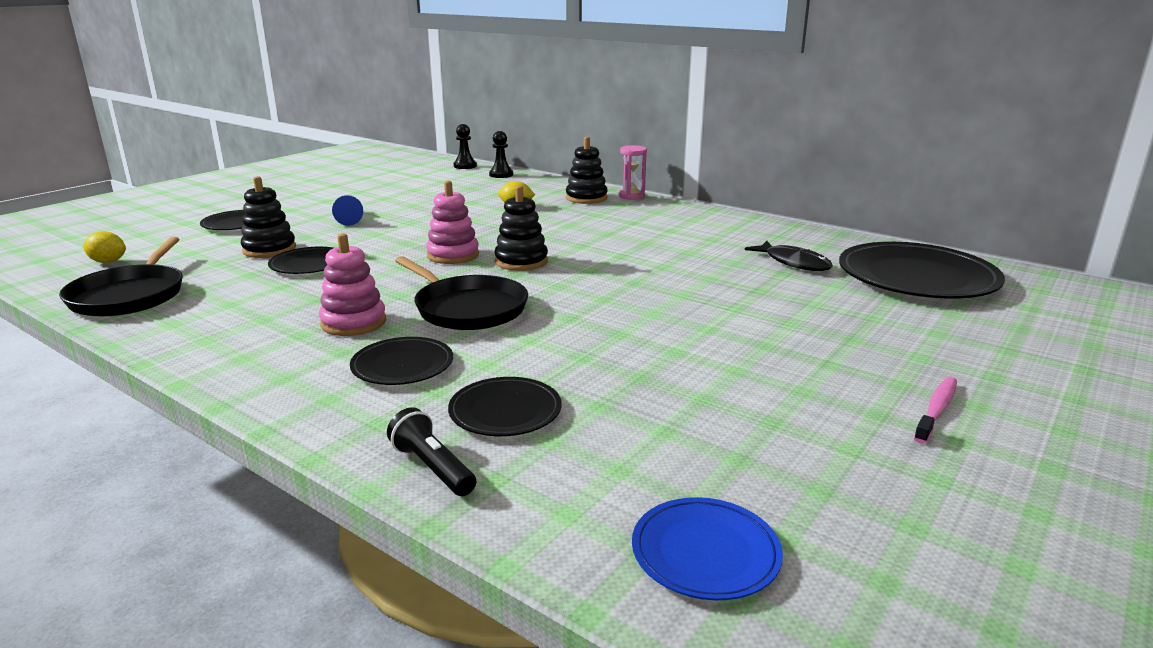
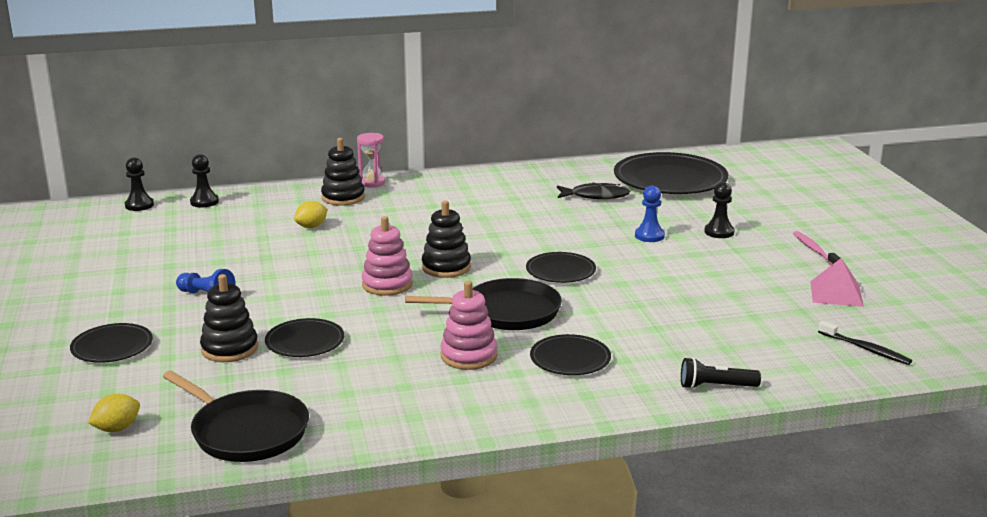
camera: 50 degrees left, 0 degrees up
black plate [448,377,562,436] -> black plate moved to [526,252,596,283]
blue plate [632,497,783,600] -> black toothbrush [818,321,912,365]
none -> blue pawn [635,186,665,242]
none -> black pawn [704,182,735,238]
none -> pink pyramid [810,258,864,307]

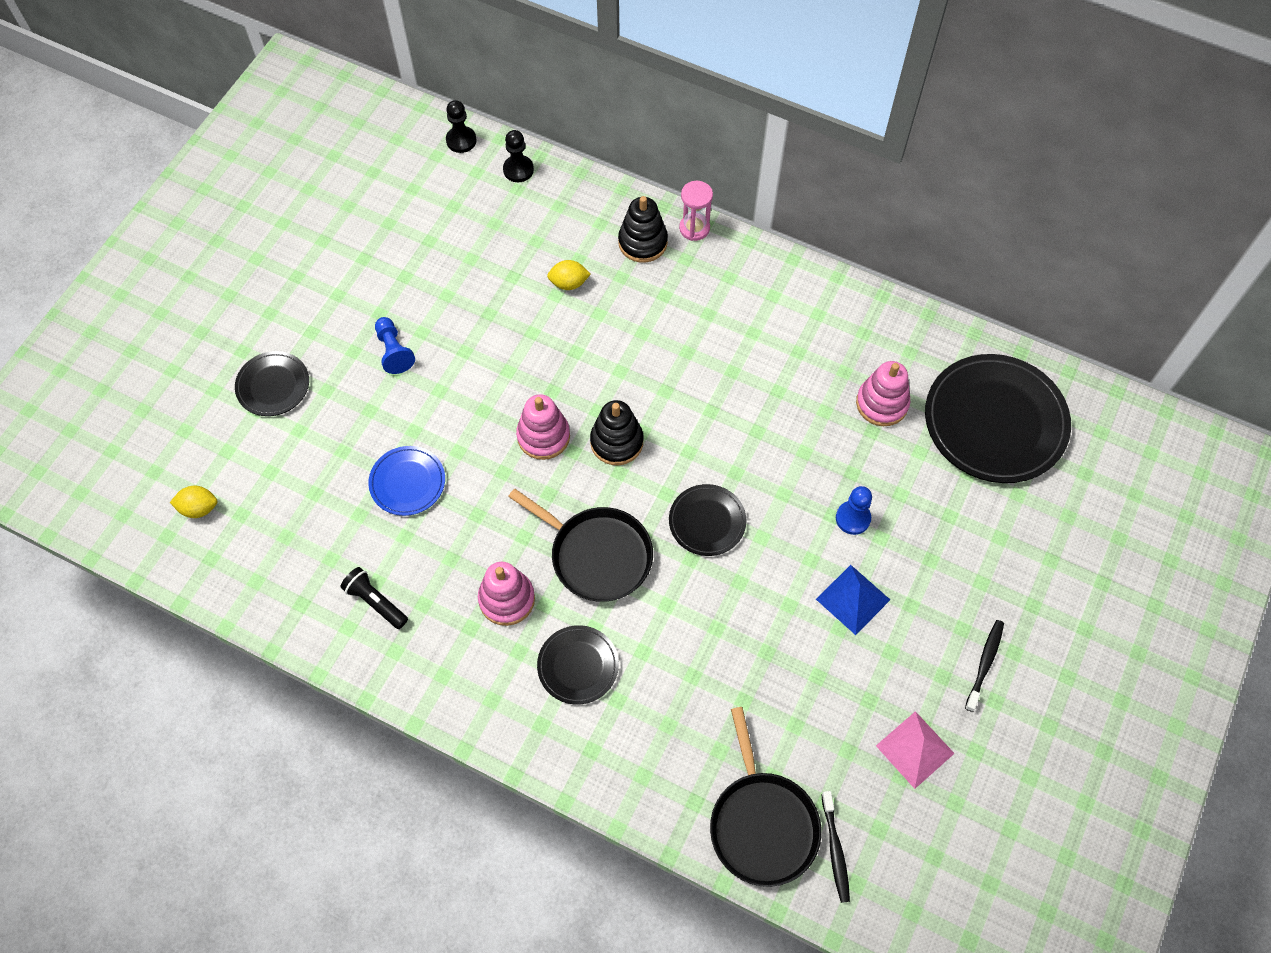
camera: 40 degrees right, 40 degrees up
black pan [163,371,309,462] -> black pan moved to [710,707,821,887]
black stacking toy [200,274,258,362] -> none
black plate [265,318,344,357] -> blue plate [368,446,445,516]
black fish [557,183,630,199] -> pink stacking toy [856,361,910,426]
black flashlight [681,357,761,389] -> black flashlight moved to [340,567,408,629]
black pawn [704,182,735,238] -> none
pink toothbrush [793,231,840,265] -> black toothbrush [965,620,1004,712]
none -> blue pyramid [816,565,890,635]

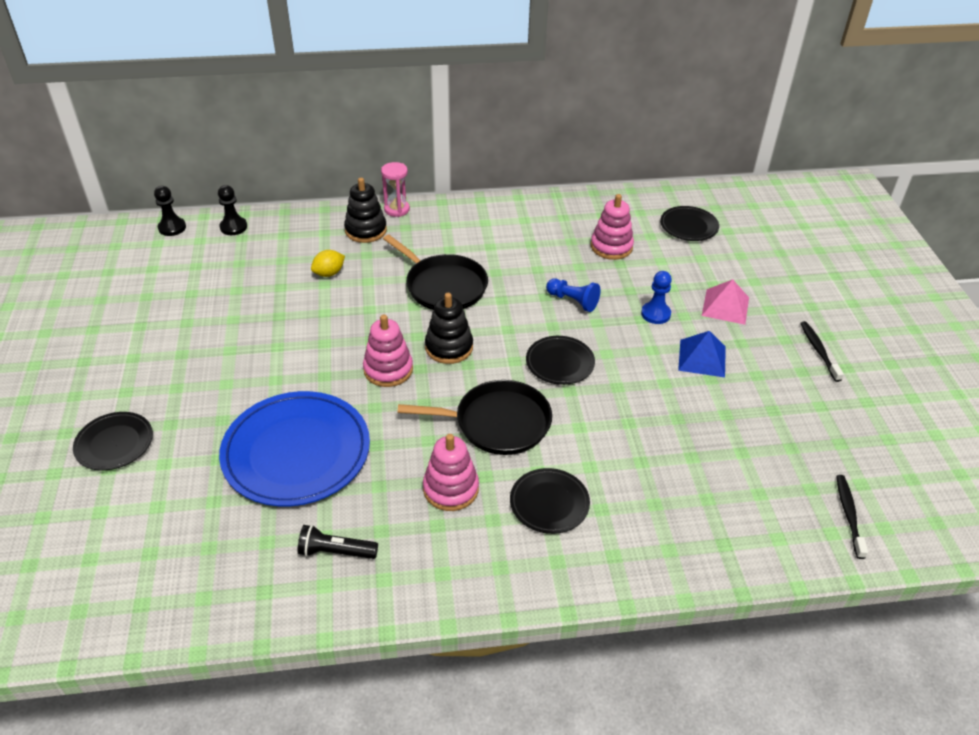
camera: 35 degrees left, 20 degrees down
yellow lemon [170,485,217,518] -> none
blue plate [368,446,445,516] -> blue plate [219,391,370,506], size x1.93
blue pawn [375,317,415,374] -> blue pawn moved to [546,279,600,312]
black pan [710,707,821,887] -> black pan moved to [383,234,488,310]
black toothbrush [821,791,850,903] -> black toothbrush turned 135 degrees counterclockwise [836,475,868,559]
pink pyramid [876,711,955,789] -> pink pyramid moved to [702,279,749,325]
black plate [925,354,1071,483] -> black plate [660,206,719,241], size x0.52

